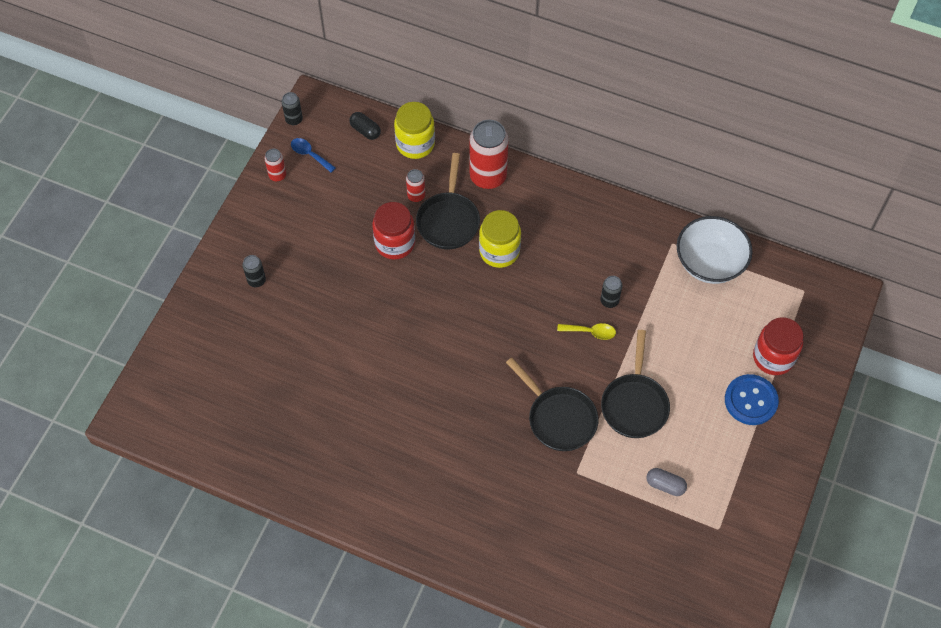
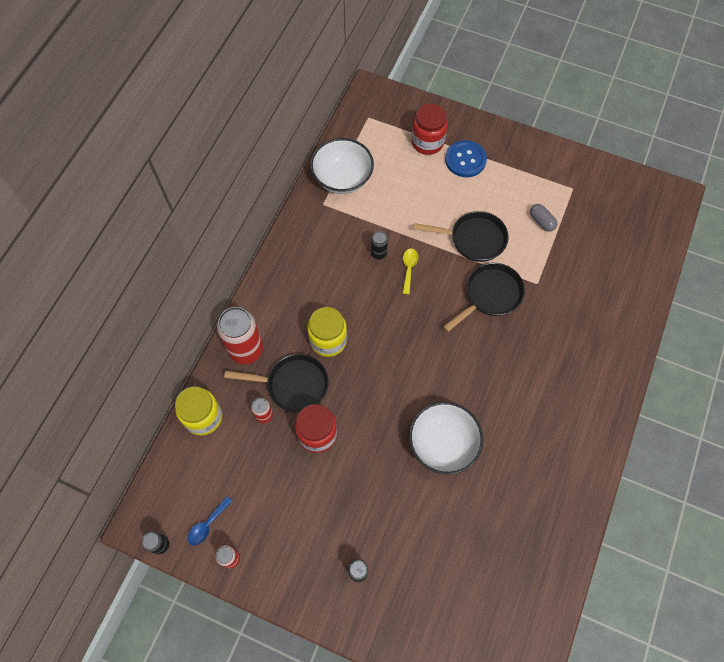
camera: 90 degrees left, 5 degrees up
black capsule [349,112,381,140] -> none
grey capsule [646,468,687,496] -> grey capsule turned 60 degrees counterclockwise [530,204,557,231]
none -> white bowl [409,402,483,475]

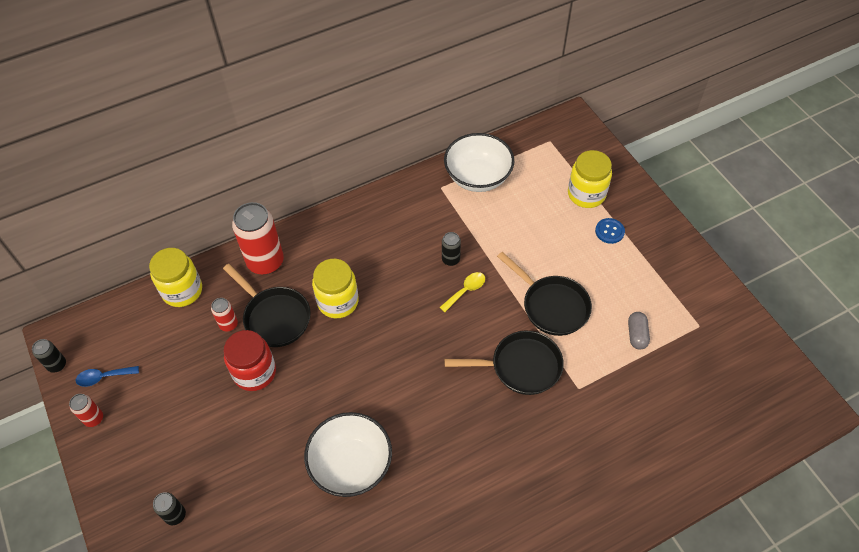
camera: 40 degrees right, 10 degrees down
red jar [411,104,448,155] -> yellow jar [568,150,612,208]
blue button [445,140,487,177] -> blue button [595,218,625,244], size x0.60

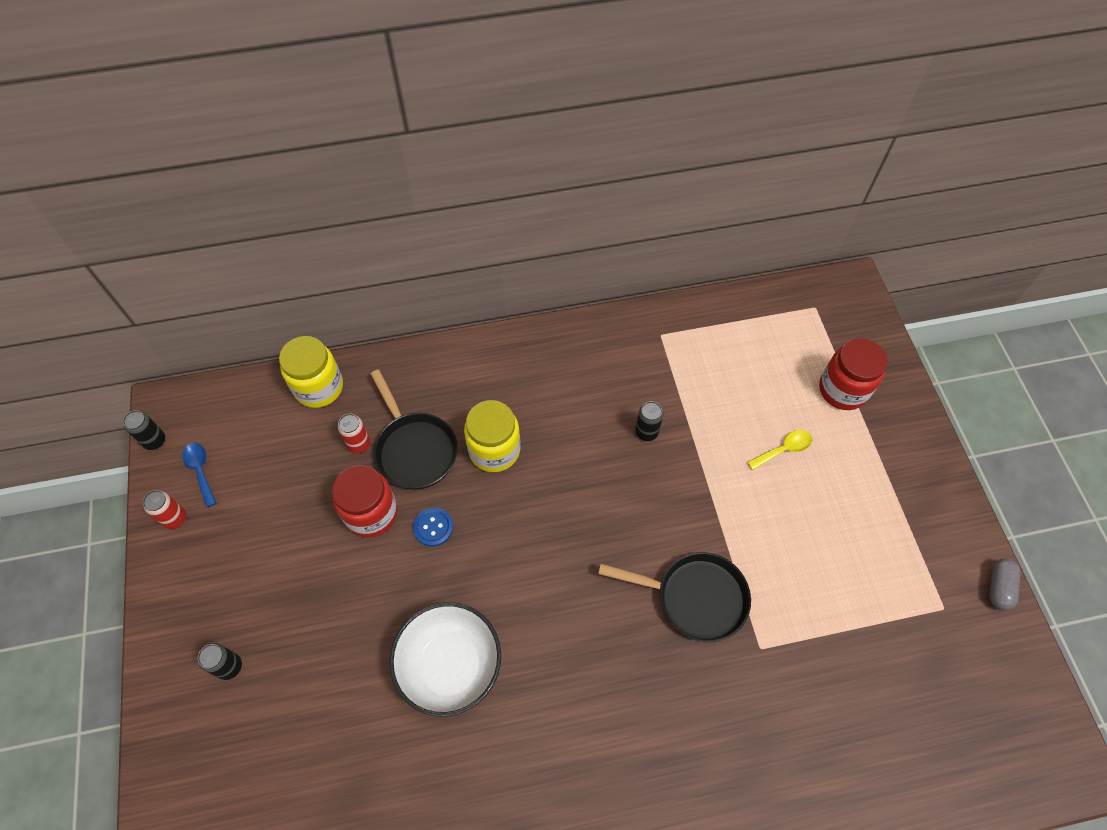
camera: 15 degrees right, 5 degrees up
blue spoon [75,366,139,387] -> blue spoon turned 60 degrees clockwise [182,442,216,508]
red can [232,202,284,275] -> none
yellow spoon [440,272,485,312] -> yellow spoon moved to [747,430,812,470]
white bowl [444,133,515,192] -> none
black pan [497,252,592,336] -> none
yellow jar [568,150,612,208] -> red jar [819,338,887,410]
blue button [595,218,625,244] -> blue button moved to [413,507,453,547]
grey capsule [628,312,650,350] -> grey capsule moved to [989,559,1020,610]

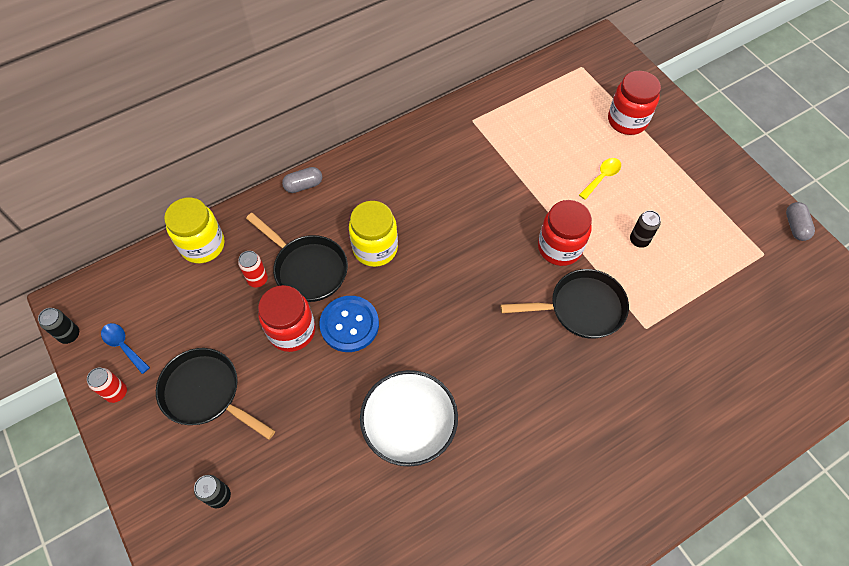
camera: 20 degrees left, 0 degrees up
blue button [413,507,453,547] -> blue button [319,296,379,352], size x1.68
black can [636,401,663,441] -> black can moved to [630,210,661,248]
none -> black pan [156,348,275,440]
none -> grey capsule [282,167,322,193]
none -> red jar [538,200,592,266]

